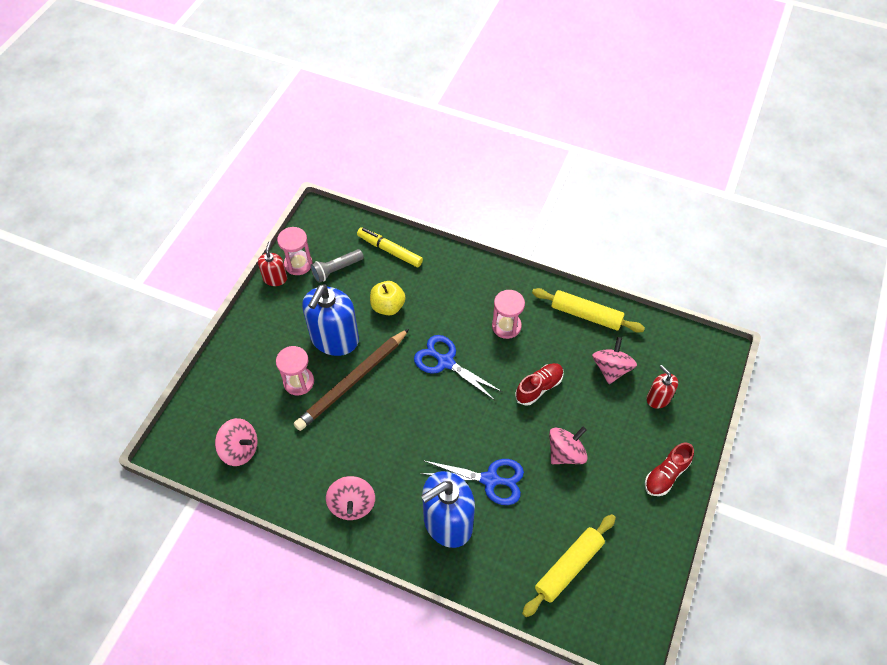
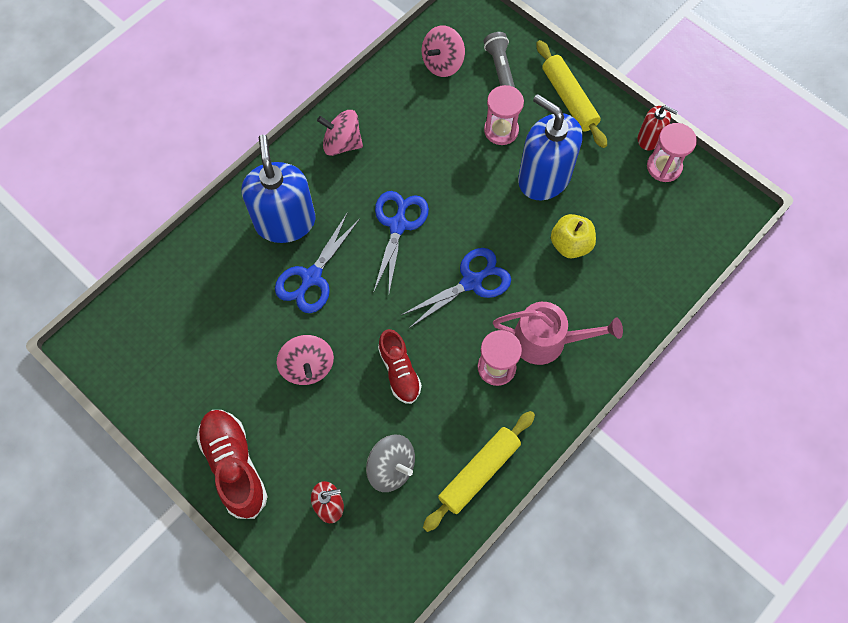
camera: 110 degrees right, 10 degrees up
brown pencil [294,329,409,431] -> none
grey flashlight [310,249,364,283] -> grey flashlight moved to [484,32,515,87]
yellow marker [357,227,423,267] -> none
yellow rolling pin [522,514,616,617] -> yellow rolling pin moved to [536,40,607,148]
pink spinning top [592,337,637,384] -> grey spinning top [366,435,415,492]
red shoe [645,442,694,496] -> red shoe [196,410,268,519], size x1.51
none -> blue scissors [373,191,429,293]
none -> pink watering can [493,302,623,365]

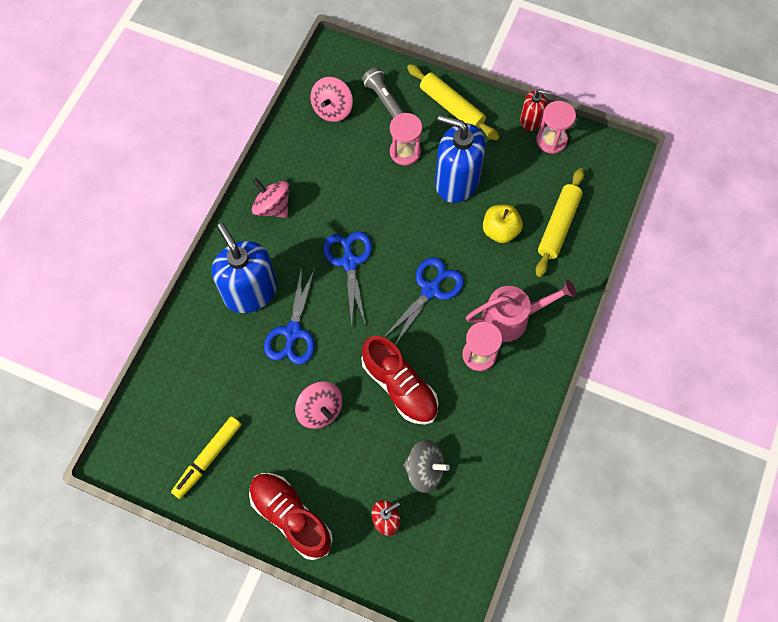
camera: 20 degrees left, 0 degrees up
pink spinning top [317,110,363,156] -> pink spinning top turned 45 degrees clockwise [252,178,290,218]
red shoe [378,329,422,404] -> red shoe [361,336,438,425], size x1.51
yellow rolling pin [423,411,535,532] -> yellow rolling pin moved to [535,168,584,277]
none -> yellow marker [171,416,241,499]

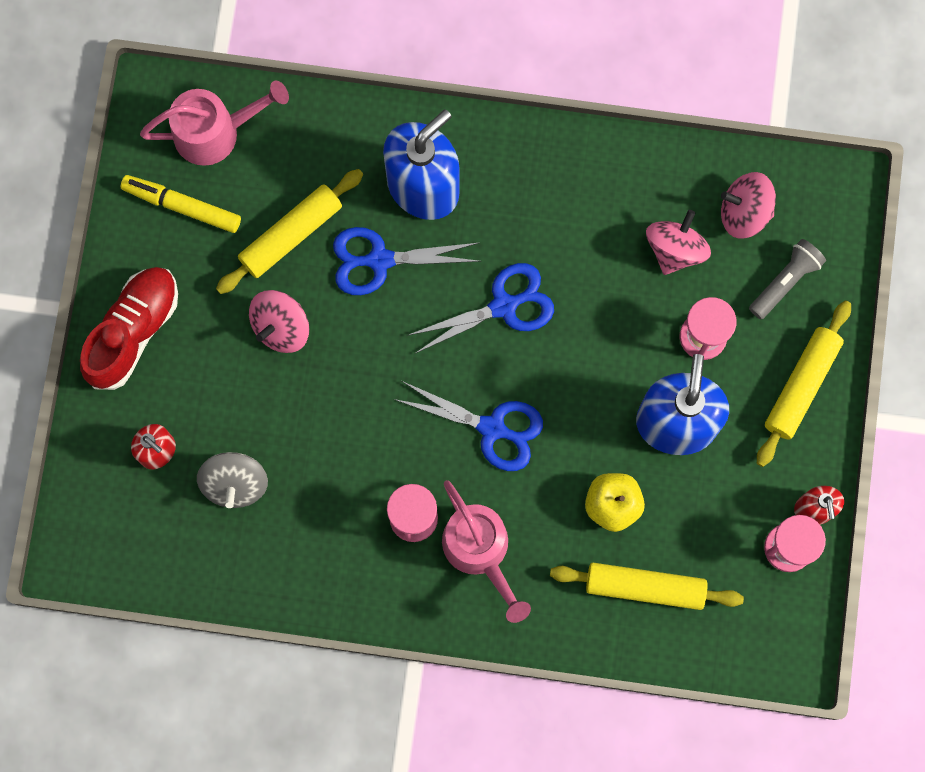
camera: 75 degrees right, 10 degrees up
pink spinning top [252,178,290,218] -> pink spinning top moved to [646,210,711,275]
red shoe [361,336,438,425] -> none
none -> pink watering can [140,81,289,166]
none -> yellow rolling pin [216,169,363,294]

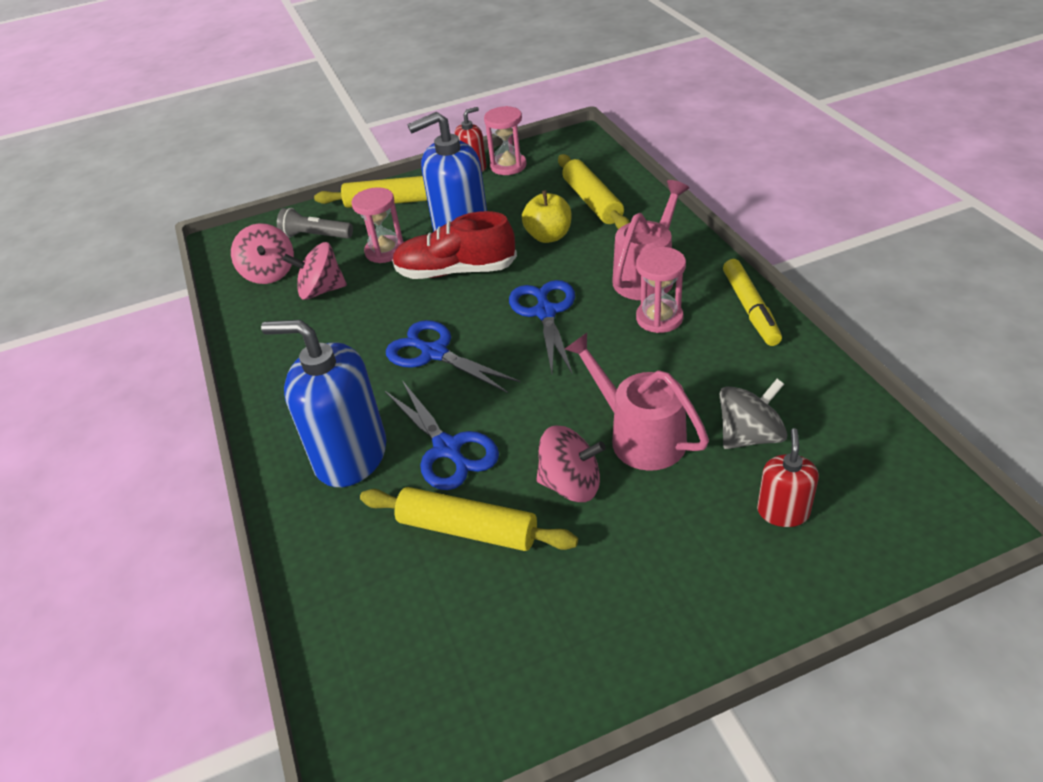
camera: 115 degrees left, 35 degrees down
red shoe [80,267,178,390] -> red shoe moved to [392,211,517,279]
yellow marker [121,175,241,233] -> yellow marker moved to [723,259,782,346]
pink watering can [140,81,289,166] -> pink watering can moved to [565,333,709,471]

